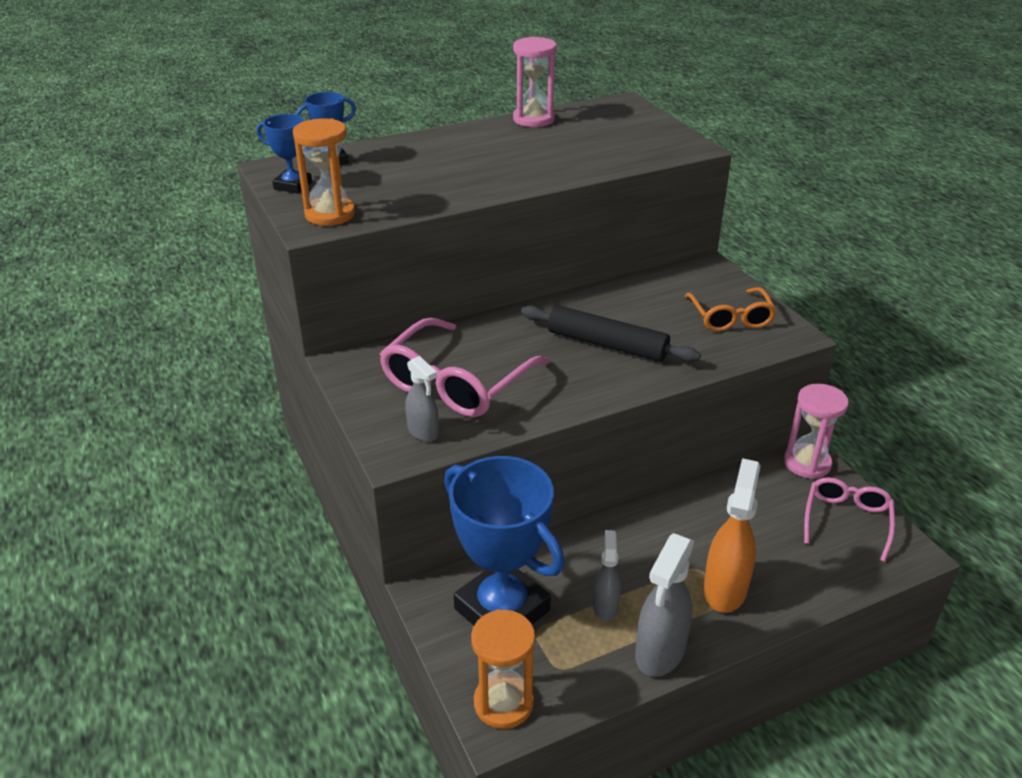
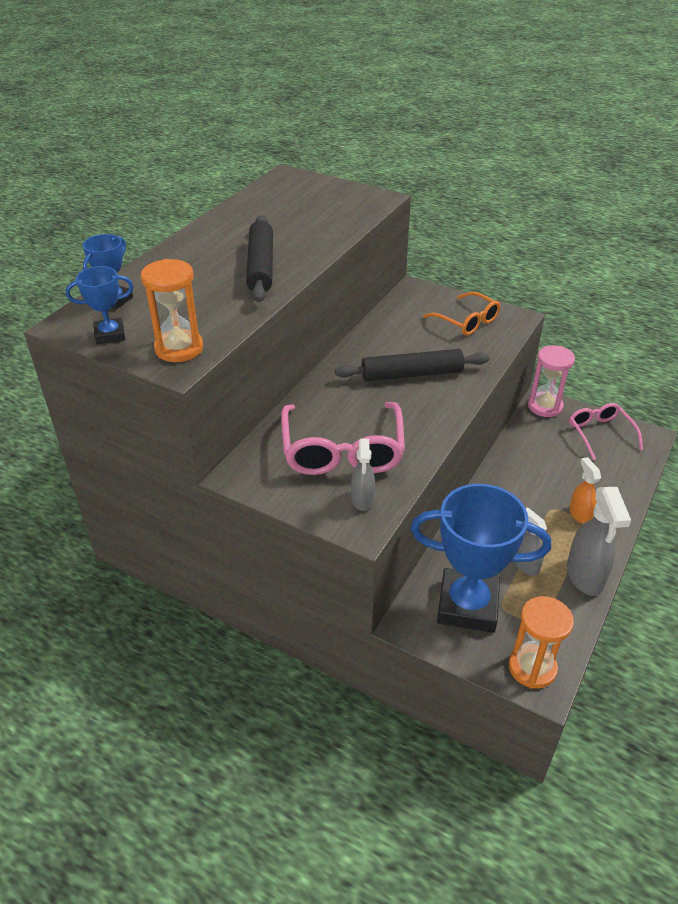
camera: 35 degrees left, 5 degrees up
grey spray bottle [405,356,439,442] -> grey spray bottle turned 75 degrees clockwise [351,439,375,511]
pink hourglass [513,37,557,127] -> none
orange spray bottle [703,458,760,613] -> orange spray bottle [569,457,601,524], size x0.59
none -> black rolling pin [246,215,273,302]

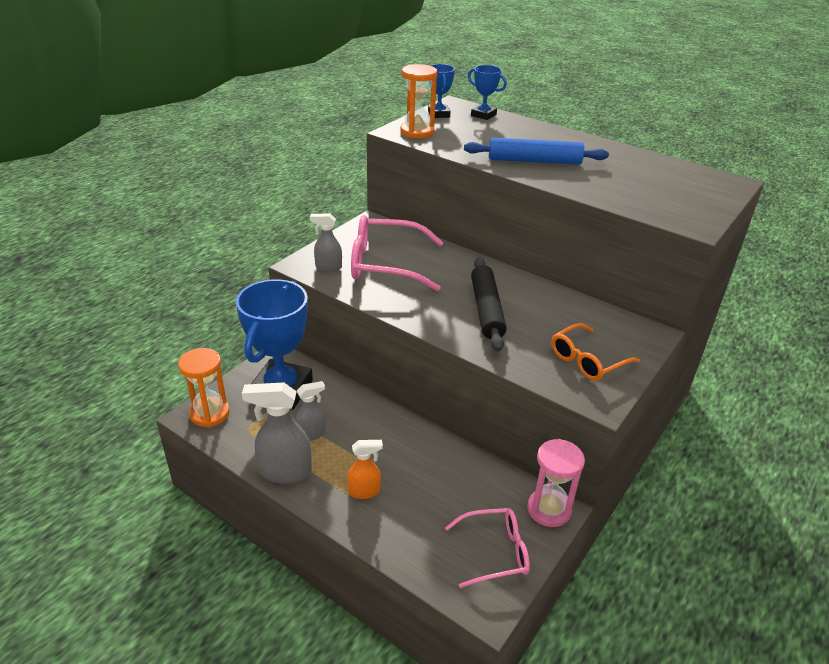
camera: 95 degrees right, 5 degrees down
black rolling pin [246,215,273,302] -> blue rolling pin [464,138,609,165]

